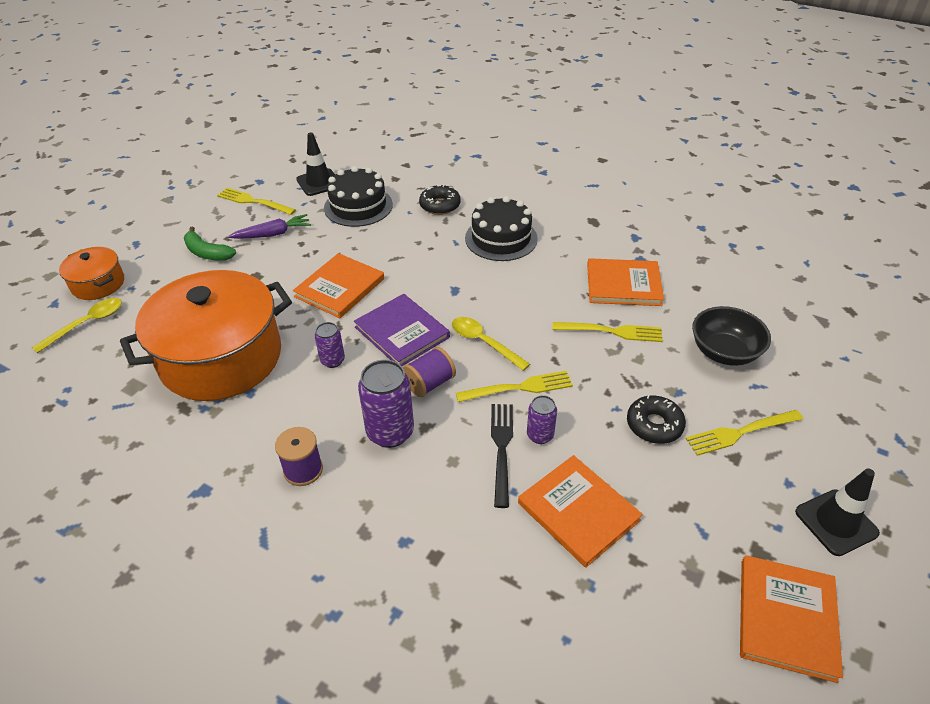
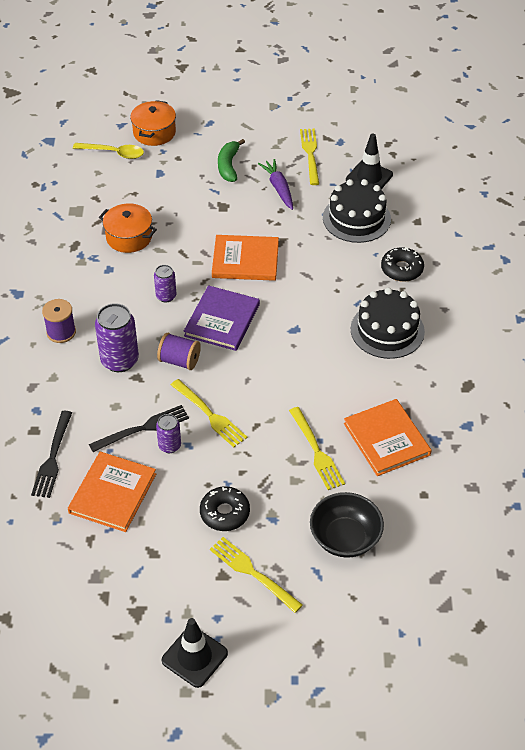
camera: 60 degrees right, 5 degrees up
orange pot [120,270,292,401] -> orange pot [99,203,157,253], size x0.47
purple carrot [228,214,311,239] -> purple carrot turned 150 degrees counterclockwise [258,159,293,210]
yellow spoon [452,317,530,371] -> none
orange book [740,555,843,683] -> none
none -> black fork [31,411,72,498]

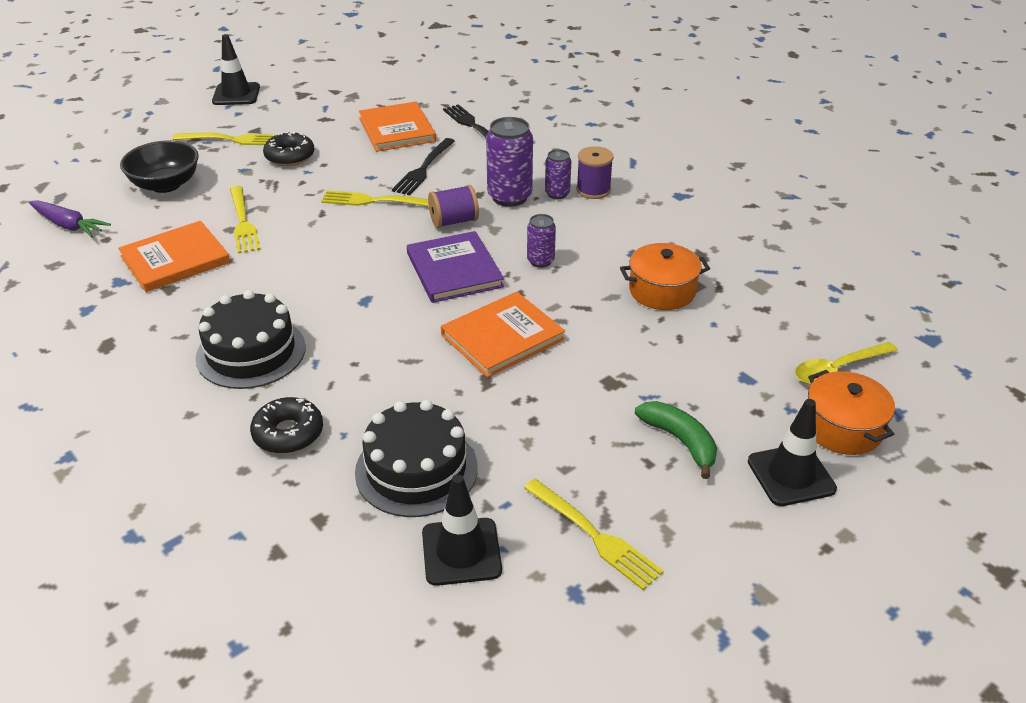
camera: 140 degrees right, 10 degrees down
purple can [156,414,181,453] -> purple can moved to [545,149,571,199]
purple carrot [258,159,293,210] -> purple carrot moved to [29,200,111,238]
yellow fork [289,407,345,490] -> yellow fork turned 135 degrees counterclockwise [230,186,260,254]
orange book [344,399,432,476] -> orange book turned 60 degrees counterclockwise [118,221,230,292]
none -> black traffic cone [748,399,837,506]

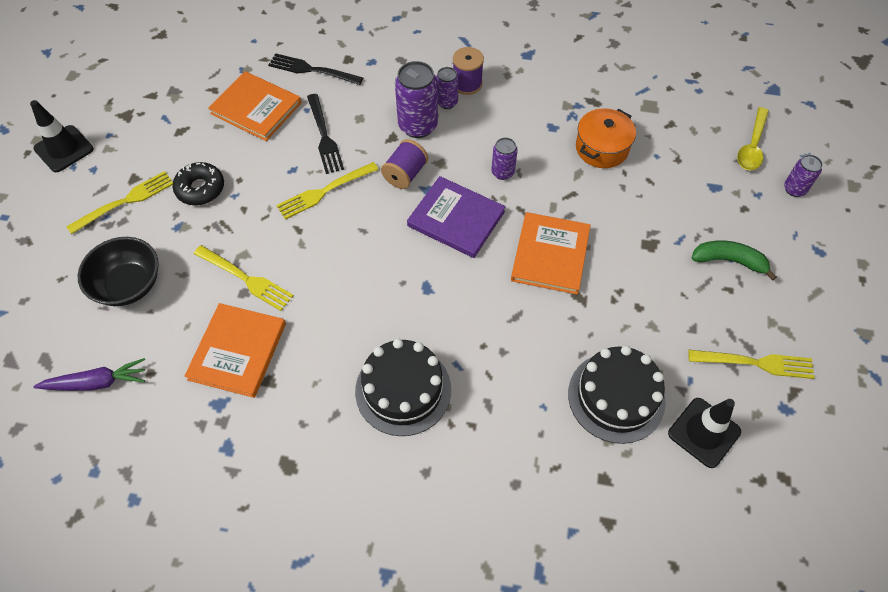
camera: 40 degrees left, 20 degrees up
black donut [250,397,323,454] -> none
black traffic cone [748,399,837,506] -> none
orange pot [808,370,895,455] -> purple can [784,155,823,197]

